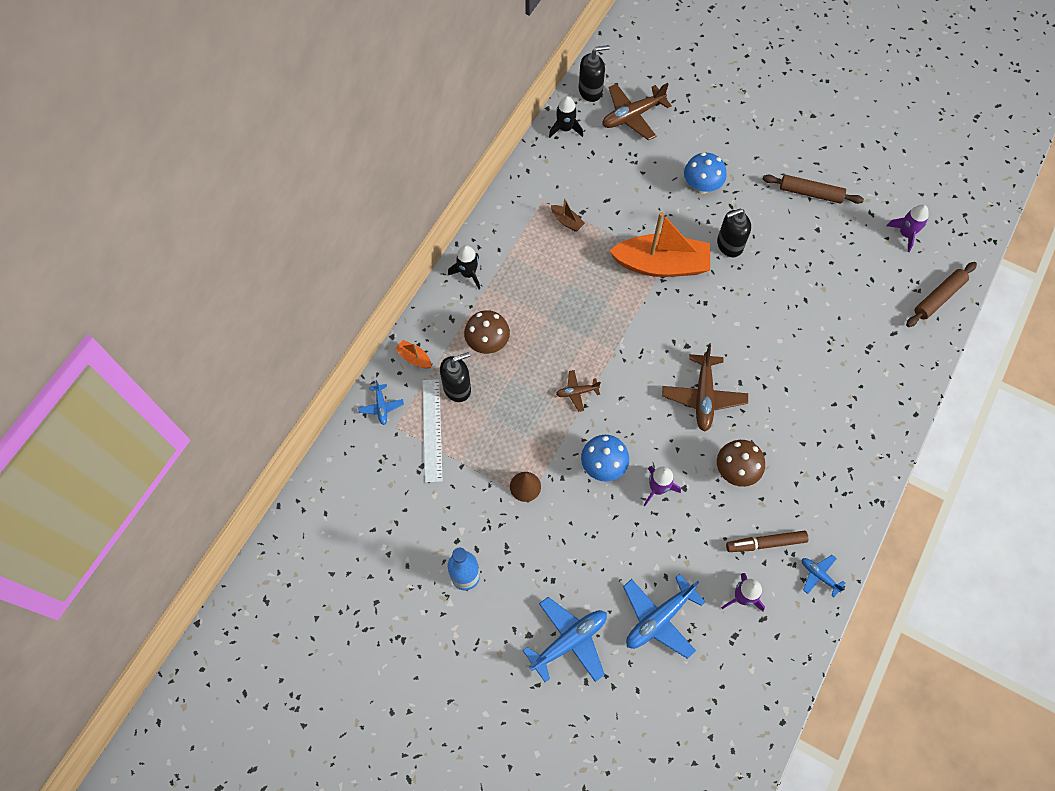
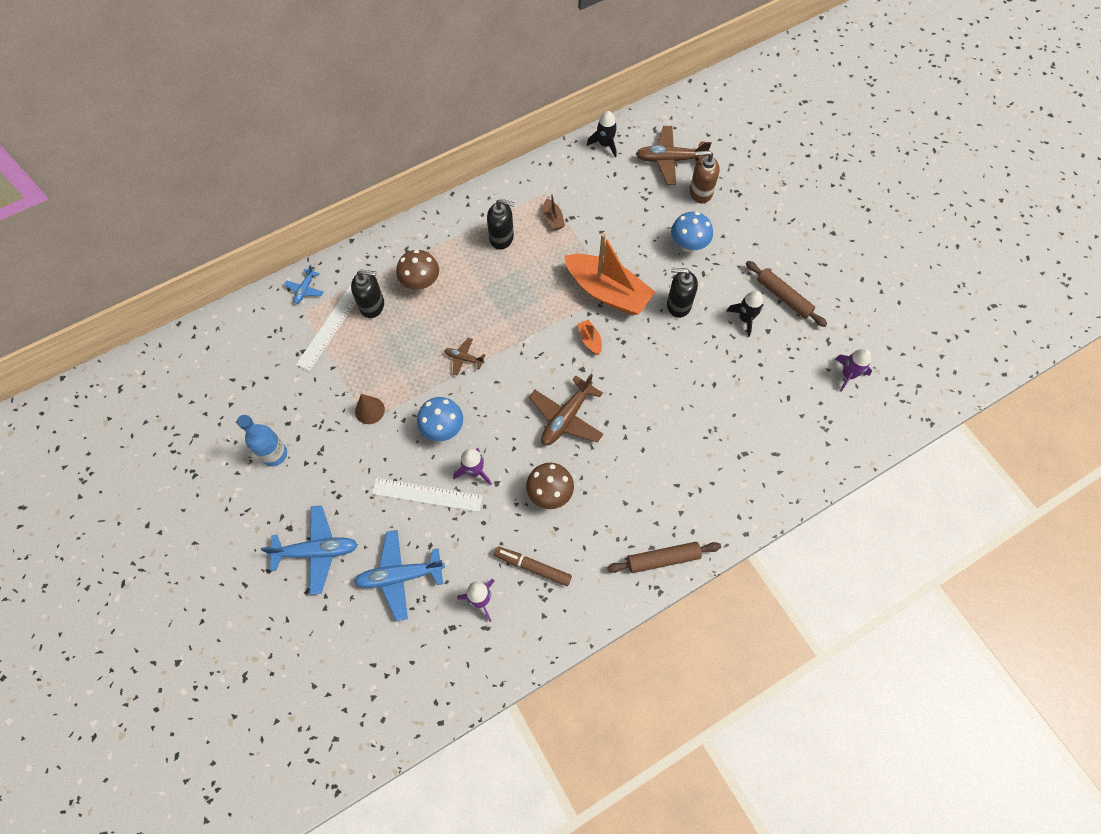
camera: 30 degrees right, 0 degrees up
orange boat [395,340,432,368] -> orange boat moved to [577,320,602,355]
black rocket [448,245,480,289] -> black rocket moved to [727,291,763,337]
black soap dispenser [579,45,610,102] -> black soap dispenser moved to [487,199,515,250]
blue plane [802,555,845,597] -> none
brown rolling pin [906,262,977,327] -> brown rolling pin moved to [607,542,721,573]
none -> white ruler [372,478,483,512]
none -> brown soap dispenser [690,150,719,203]

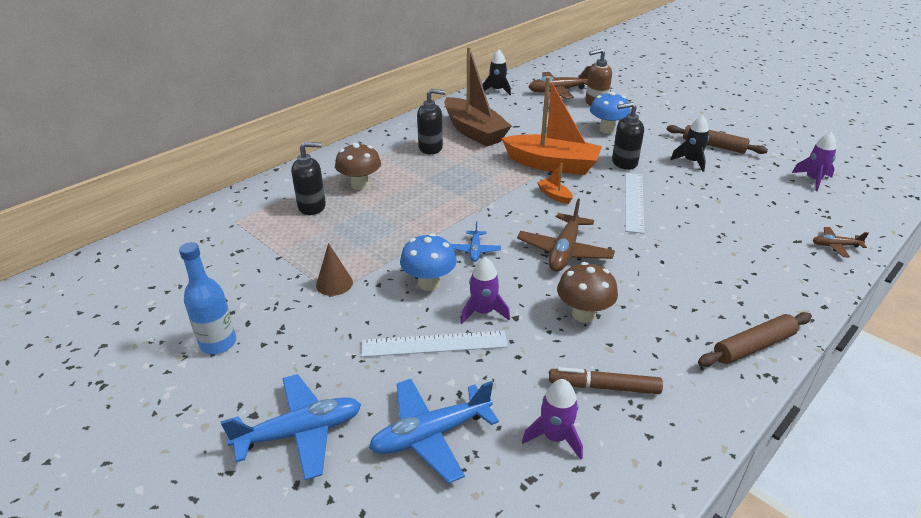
camera: 15 degrees left, 30 degrees down
blue plane [284,265,324,304] -> blue plane moved to [451,222,501,262]
white ruler [296,285,356,371] -> white ruler moved to [625,173,644,234]
brown plane [444,338,485,376] -> brown plane moved to [813,227,869,257]
brown boat [544,193,565,230] -> brown boat [444,47,511,146], size x2.48

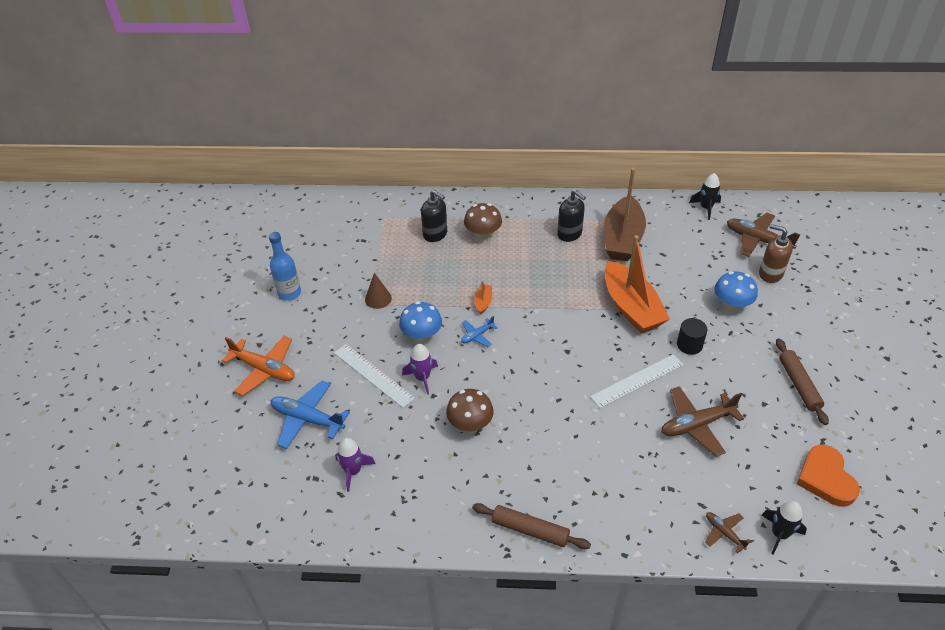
camera: 50 degrees right, 10 degrees up
blue plane [221,374,361,480] -> orange plane [221,336,295,396]
brown plane [517,199,615,272] -> brown plane moved to [661,386,744,457]
orange boat [537,163,573,204] -> orange boat moved to [474,281,492,314]
brown marker [549,367,663,394] -> none
black soap dispenser [612,102,644,170] -> black cylinder [677,318,708,355]
black rocket [670,115,709,172] -> black rocket moved to [762,501,807,555]
purple rocket [792,132,836,191] -> orange heart [797,445,860,507]

